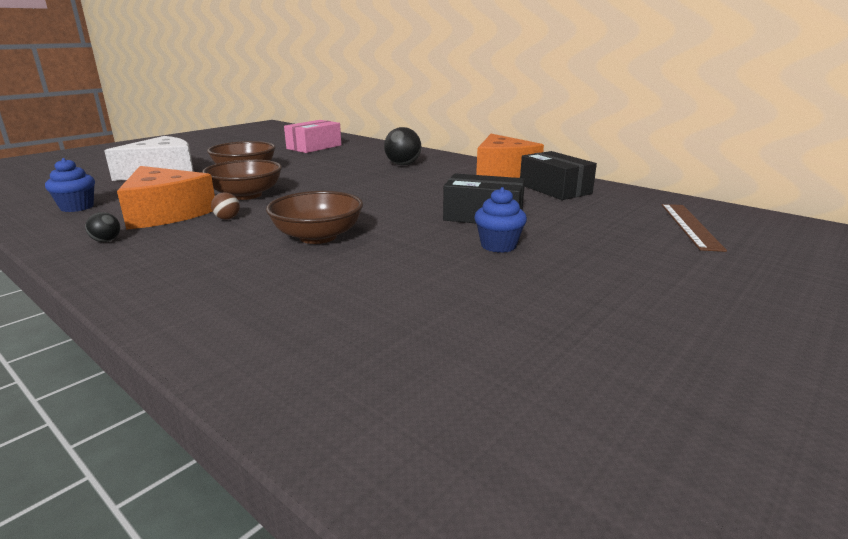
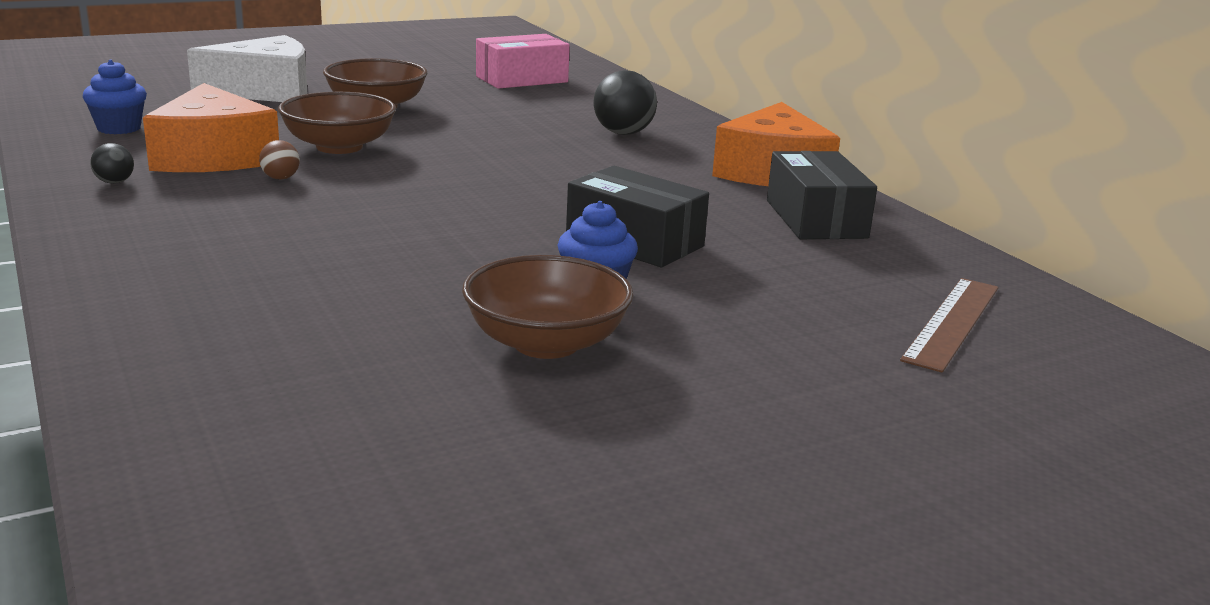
camera: 20 degrees right, 0 degrees up
brown bowl [266,191,363,244] -> brown bowl moved to [462,255,634,359]

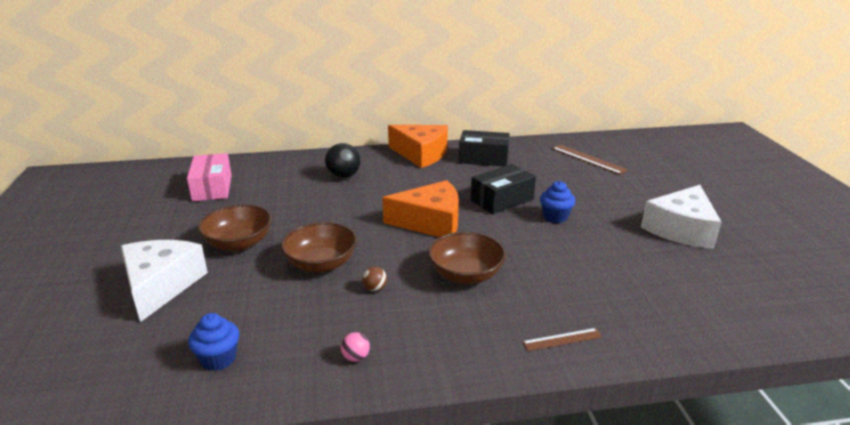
camera: 70 degrees left, 5 degrees up
black ball [90,143,134,184] -> pink ball [341,332,370,362]
orange cheese [143,83,279,172] -> orange cheese moved to [382,180,459,237]
brown bowl [462,255,634,359] -> brown bowl moved to [428,232,506,284]
none -> brown ruler [522,328,602,351]
none -> white cheese [641,185,721,249]

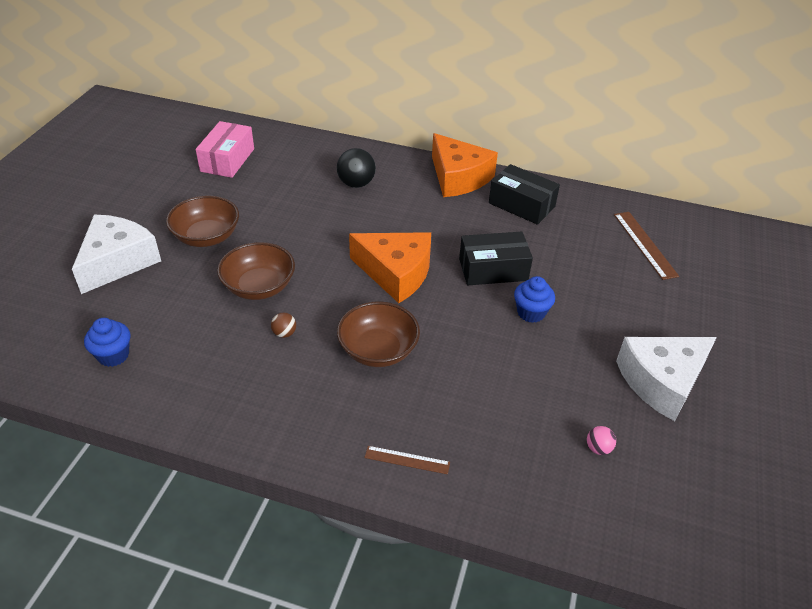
camera: 25 degrees right, 15 degrees up
pink ball [341,332,370,362] -> pink ball moved to [587,426,616,455]

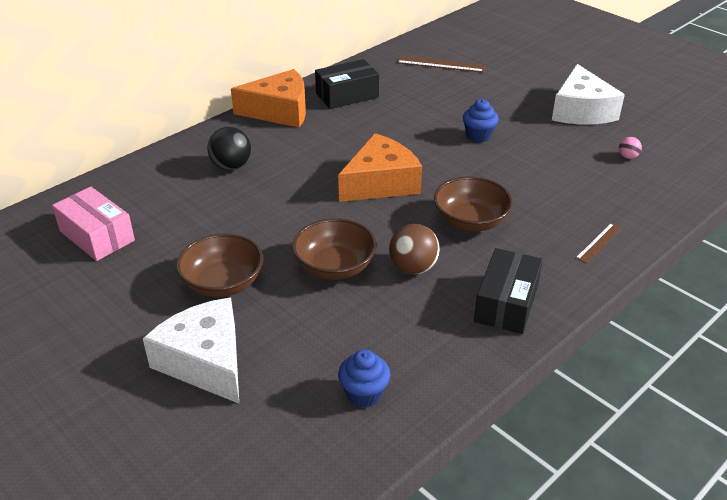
camera: 60 degrees left, 5 degrees down
brown ball [271,313,296,338] -> brown ball [389,224,440,274], size x1.92
black box [459,231,533,285] -> black box moved to [474,248,543,334]

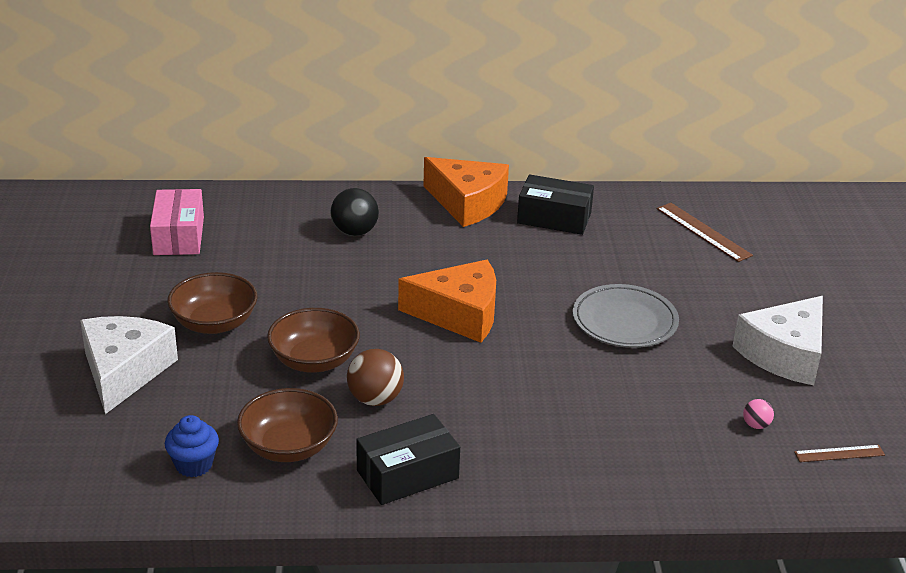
camera: 40 degrees right, 5 degrees down
brown bowl [434,176,513,232] -> brown bowl moved to [237,388,338,462]
blue cupcake [463,99,499,143] -> grey plate [573,284,679,348]
brown ruler [575,223,622,264] -> brown ruler moved to [794,445,885,462]

